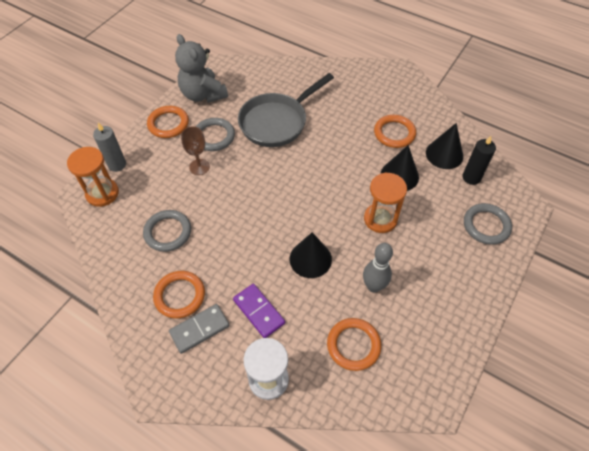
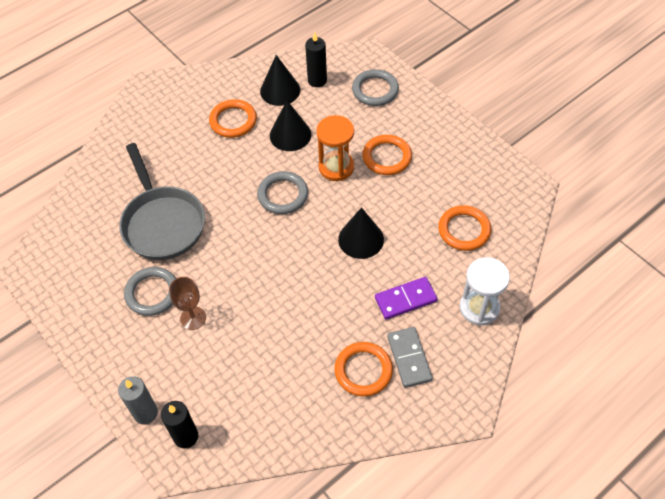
camera: 70 degrees left, 0 degrees up
orange hourglass [67,147,119,207] -> black candle [161,401,198,449]
grey ring [143,210,191,252] -> grey ring moved to [257,171,308,214]
orange ring [147,106,189,138] -> orange ring moved to [362,135,412,175]
grey teddy bear [175,34,228,103] -> none
grey bowling pin [363,243,393,292] -> none

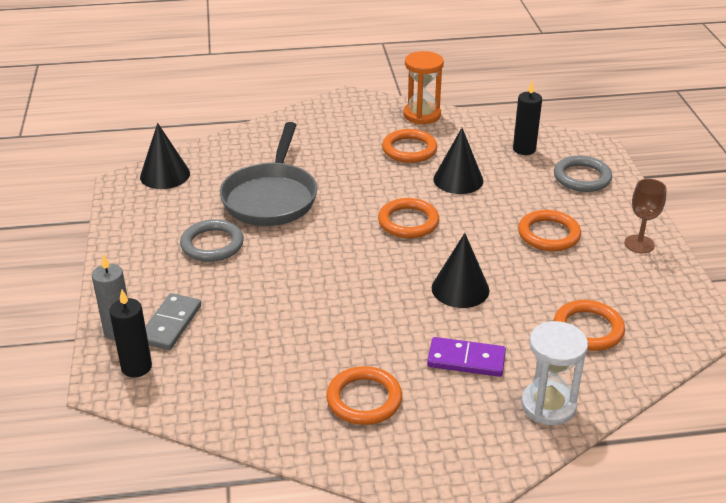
camera: 30 degrees right, 20 degrees down
brown goblet [169,277,206,330] -> brown goblet moved to [624,179,667,253]
grey ring [257,171,308,214] -> orange ring [378,198,439,238]
black cone [260,55,300,106] -> black cone moved to [140,123,190,189]
orange hourglass [316,115,354,181] -> orange hourglass moved to [403,51,444,124]
grey domino [387,327,433,388] -> grey domino moved to [145,293,201,350]

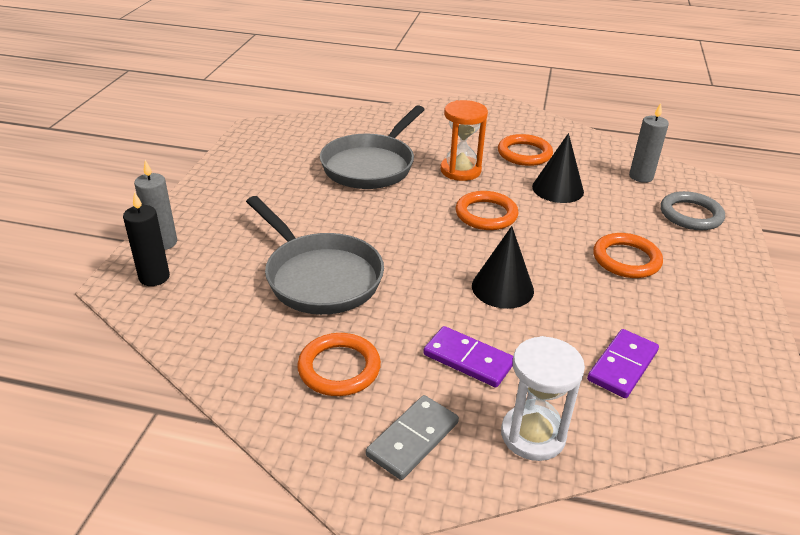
camera: 20 degrees right, 0 degrees up
black cone [140,123,190,189] -> none
grey domino [145,293,201,350] -> grey domino moved to [366,395,459,480]
grey ring [180,219,244,262] -> none
orange hourglass [403,51,444,124] -> orange hourglass moved to [440,100,488,181]
black candle [513,81,542,155] -> grey candle [629,103,669,183]
orange ring [554,300,625,351] -> purple domino [587,329,659,398]
brown goblet [624,179,667,253] -> none
none -> grey pan [246,196,384,315]

